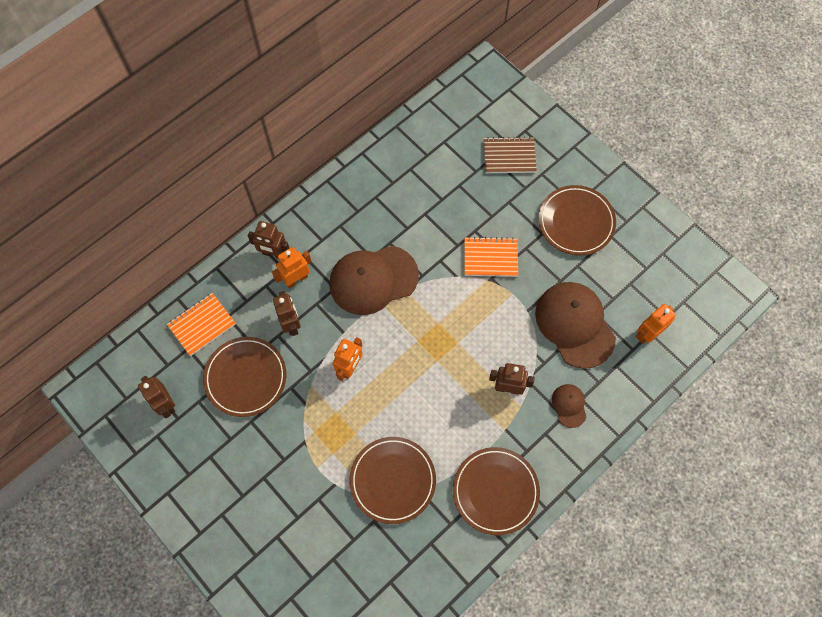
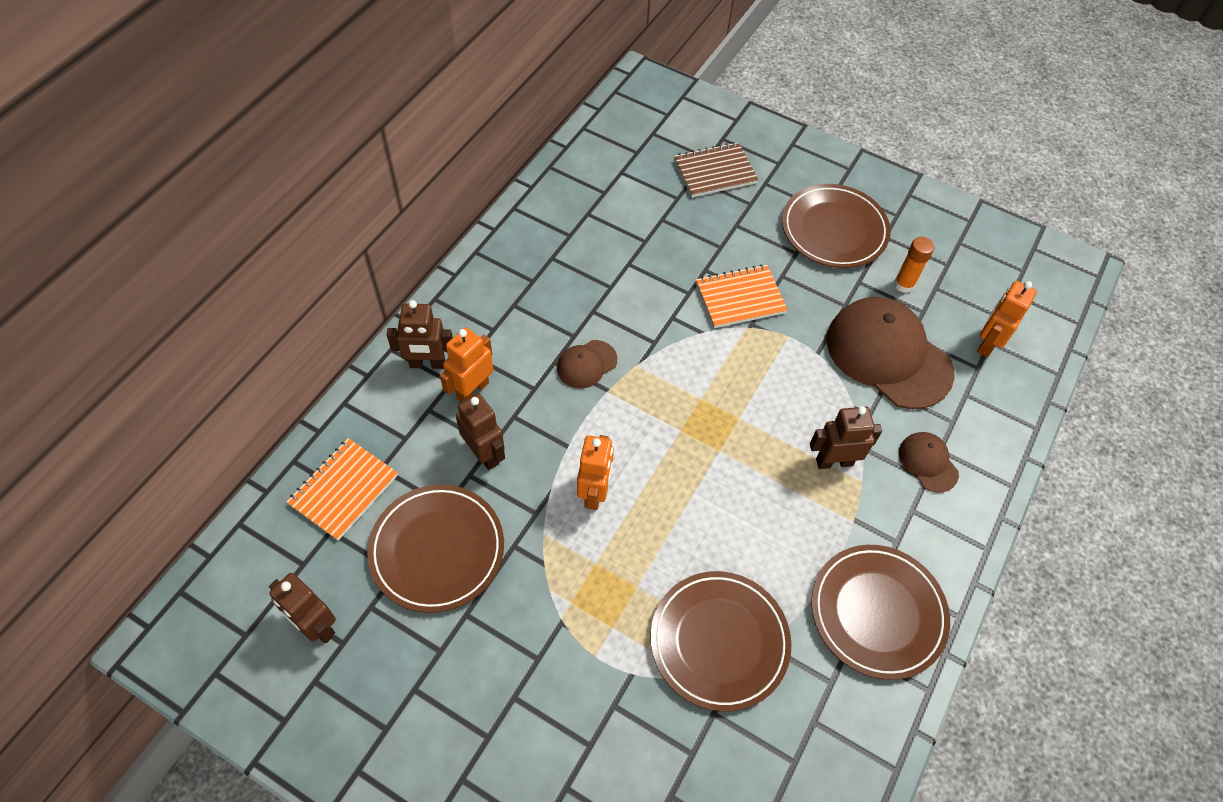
camera: 20 degrees left, 10 degrees down
brown cap [329,246,419,315] -> brown cap [557,340,617,388], size x0.47
none -> orange glue stick [894,237,934,293]

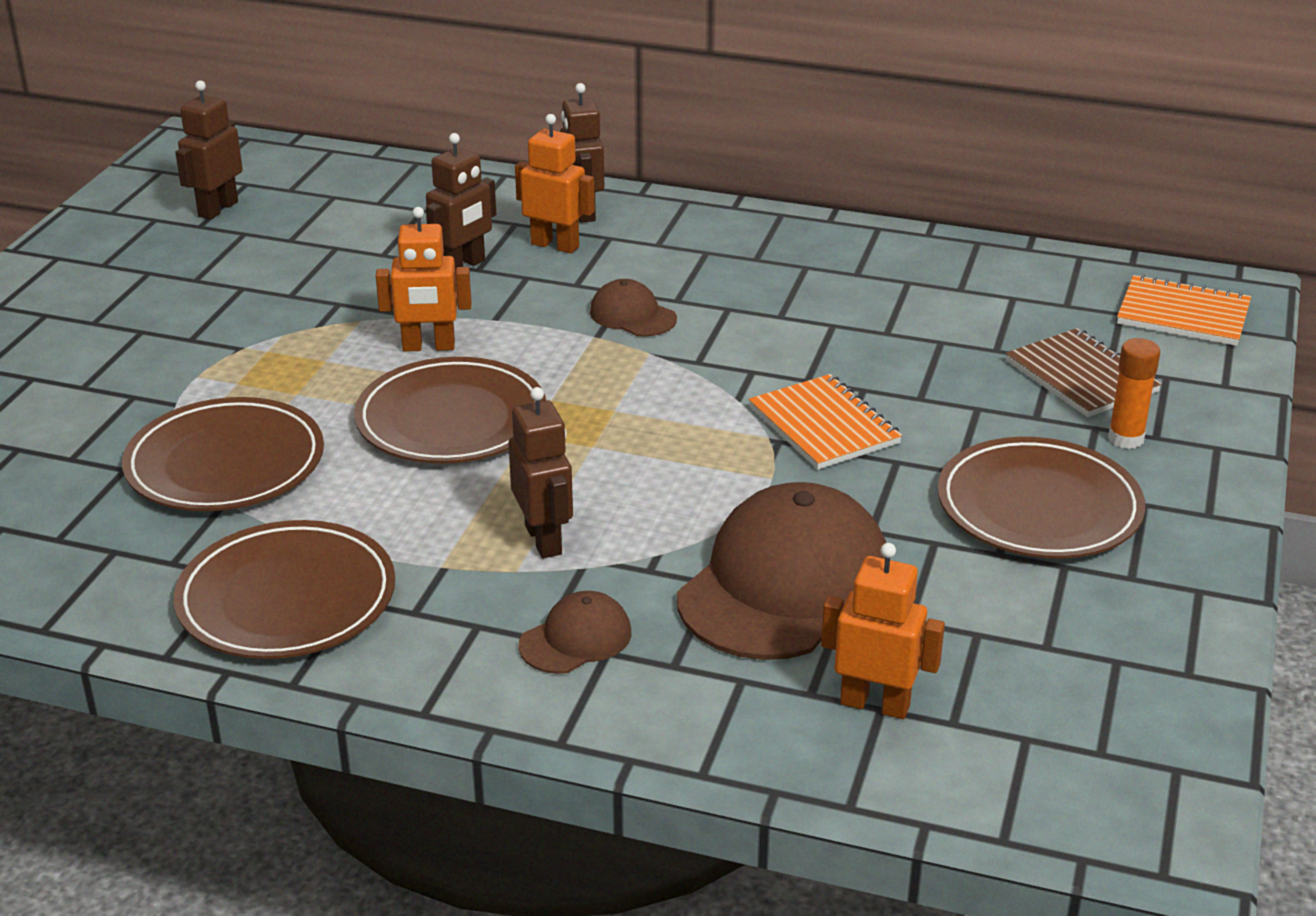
camera: 80 degrees right, 25 degrees down
orange notebook [287,438,398,540] -> orange notebook moved to [1117,274,1251,346]
brown plate [367,485,504,613] -> brown plate moved to [354,357,546,463]
orange glue stick [894,237,934,293] -> orange glue stick moved to [1108,338,1160,449]

